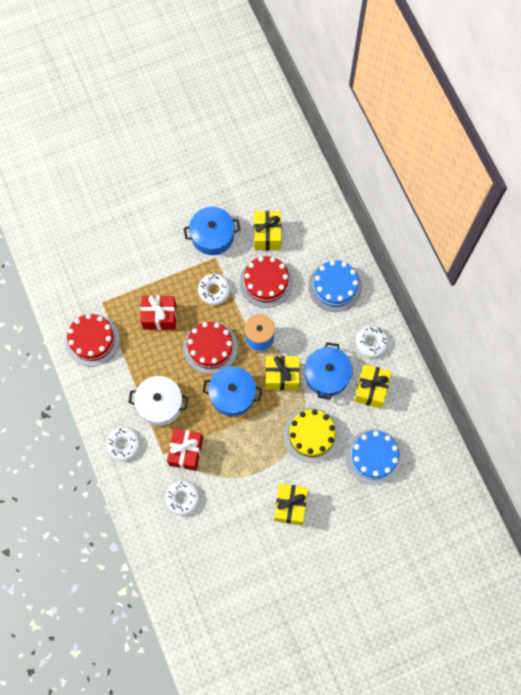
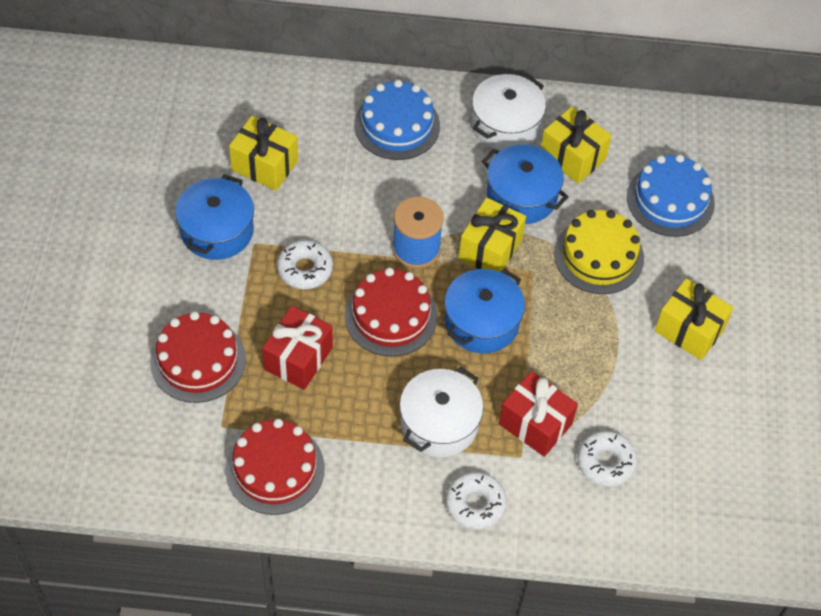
camera: 65 degrees left, 15 degrees down
red cake [239,256,293,308] -> red cake moved to [150,311,246,403]
white donut [356,325,389,358] -> white pot [472,74,546,150]

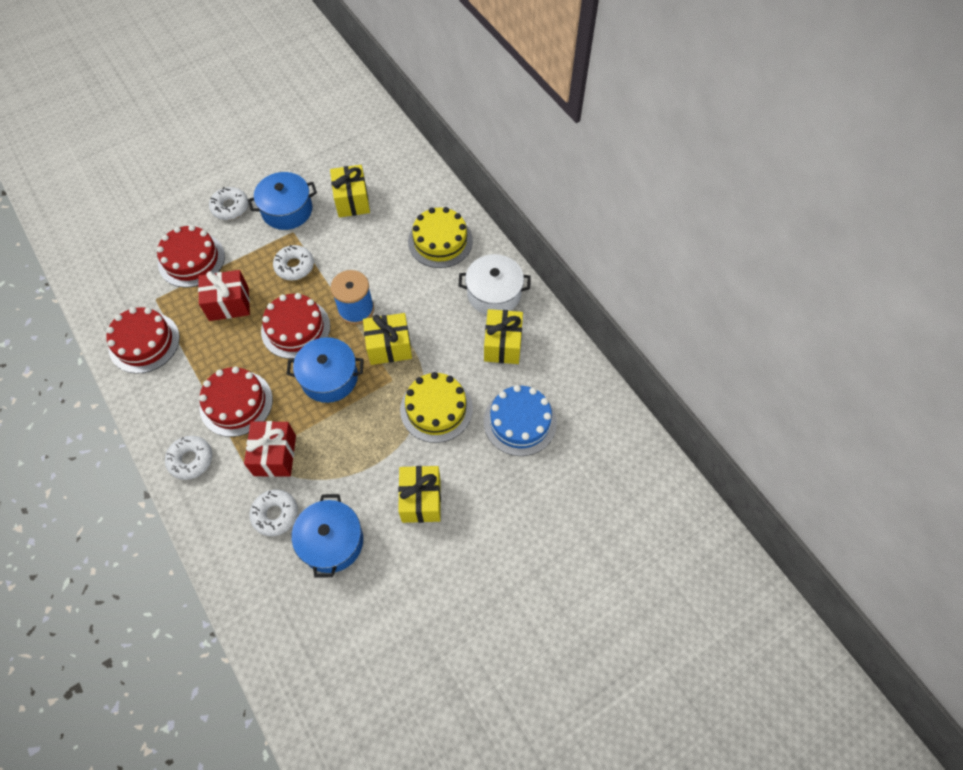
camera: 55 degrees right, 5 degrees up
blue cake [354,80,440,160] -> yellow cake [408,207,473,268]
white pot [399,367,484,457] -> red cake [199,367,273,437]
blue pot [482,145,569,224] -> blue pot moved to [292,494,363,577]
none -> white donut [209,187,248,220]

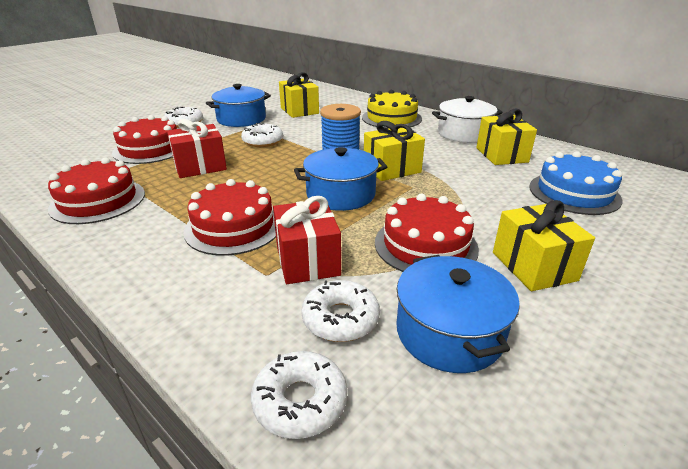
camera: 15 degrees left, 30 degrees down
white donut [165,436,212,480] -> white donut moved to [251,351,348,439]
red cake [261,293,330,359] -> red cake moved to [375,194,479,272]
yellow cake [400,372,473,443] -> none

